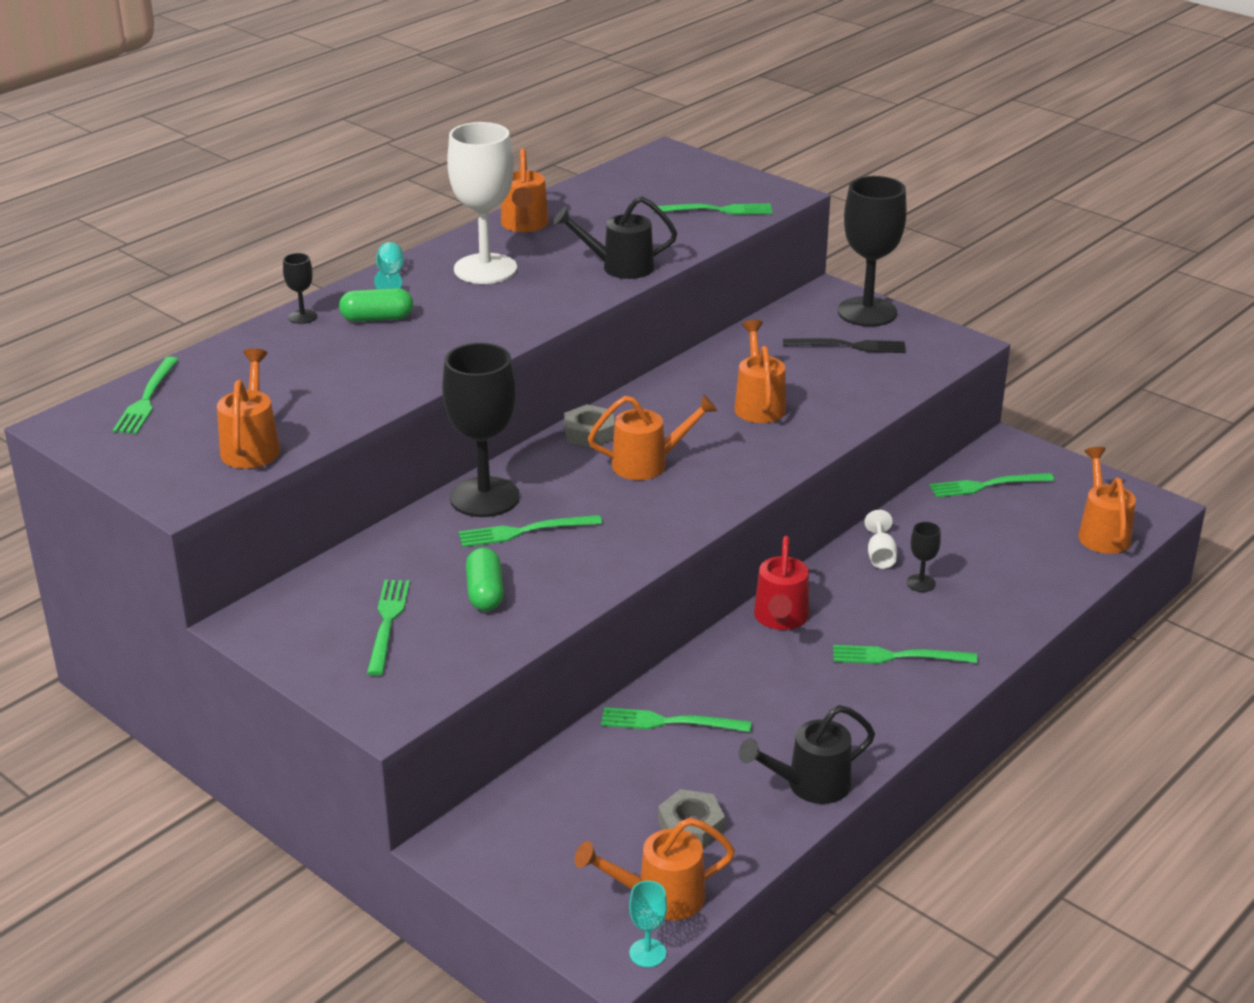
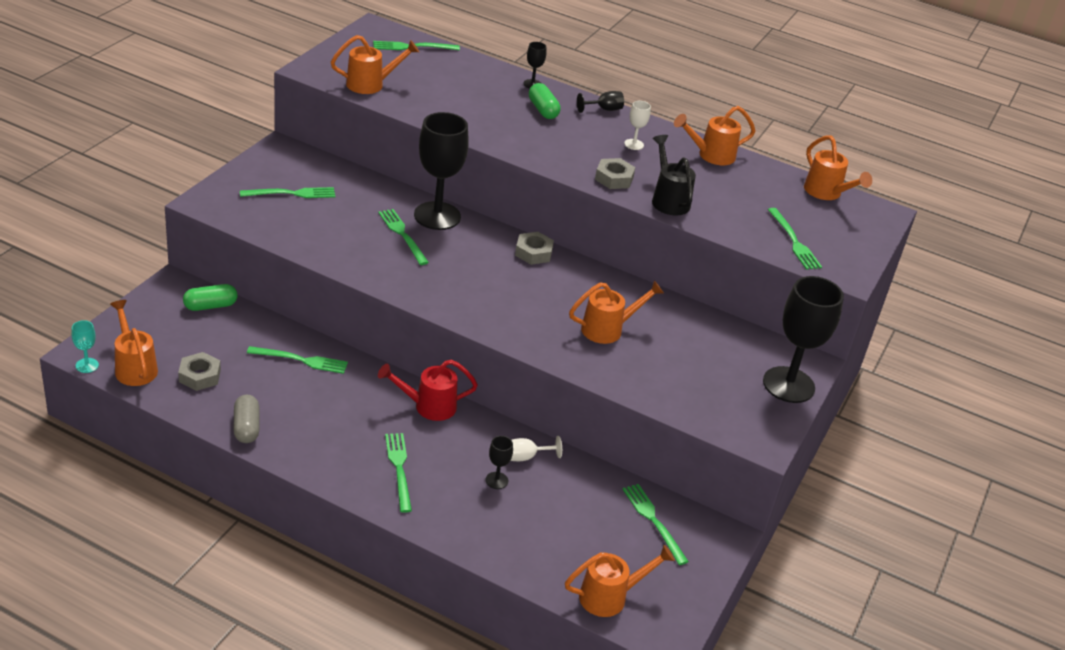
camera: 70 degrees right, 5 degrees up
turquoise goblet [374,242,404,289] -> black goblet [577,91,624,113]
white goblet [447,122,517,284] -> white goblet [624,101,651,150], size x0.43
green capsule [466,548,504,611] -> green capsule moved to [183,284,238,311]
orange watering can [588,394,718,480] -> orange watering can moved to [804,135,872,200]
green fork [601,707,752,732] -> green fork turned 105 degrees clockwise [247,346,348,374]
black watering can [739,705,875,804] -> grey capsule [233,395,259,443]
black fork [783,338,906,353] -> none
none -> grey nut [595,158,635,189]

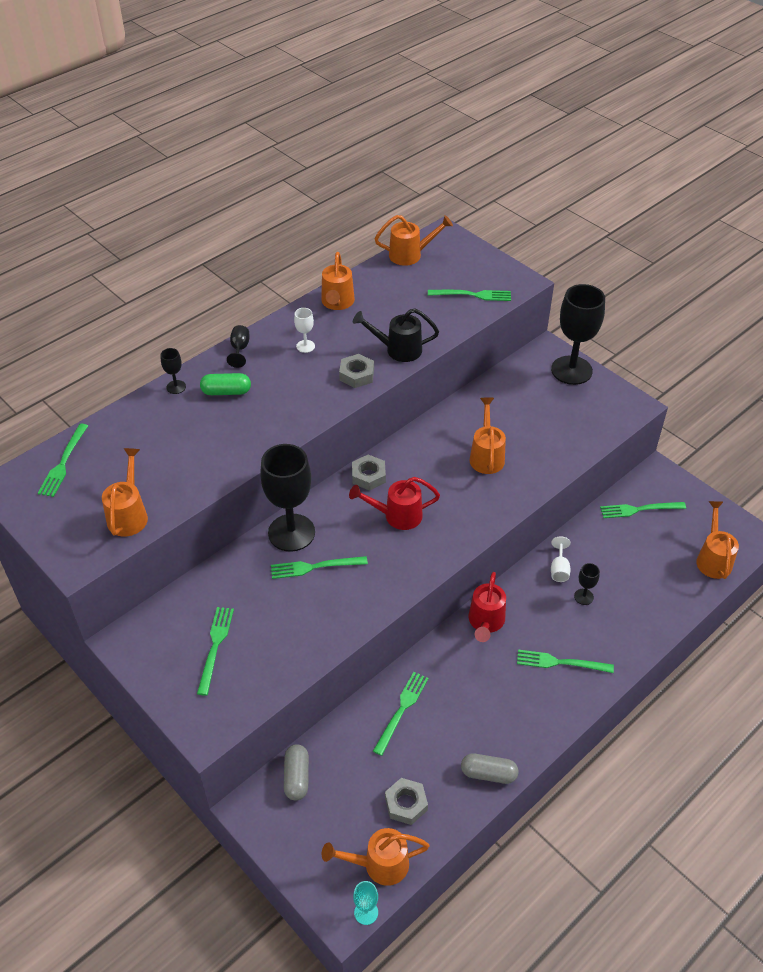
camera: 65 degrees left, 10 degrees up
green capsule [183,284,238,311] -> grey capsule [284,744,309,801]
none -> red watering can [349,477,440,530]

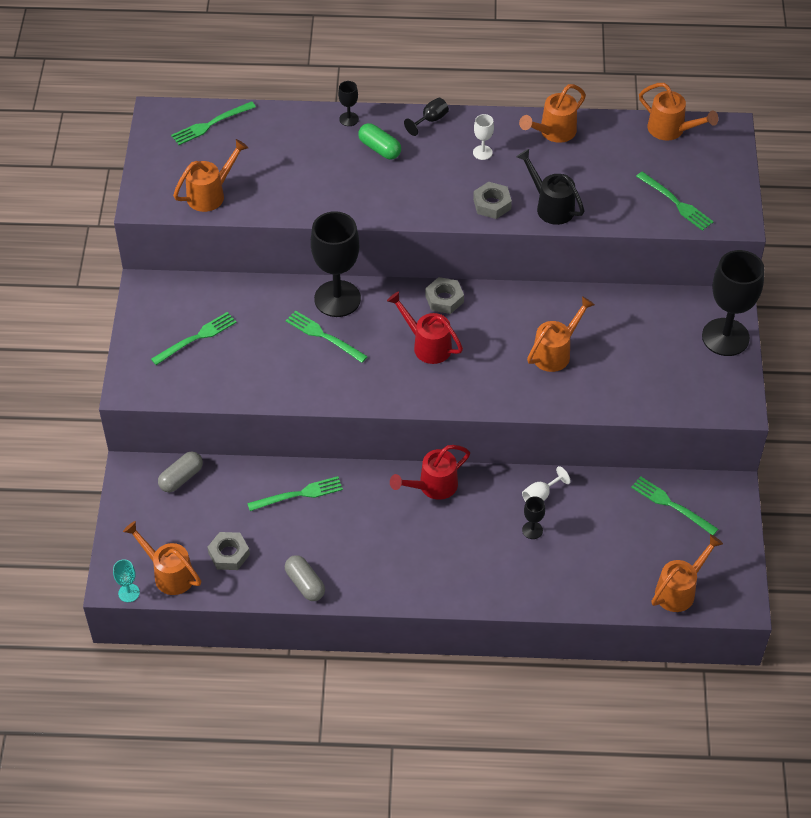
camera: 45 degrees right, 5 degrees up
green fork [517,650,614,673] -> none

